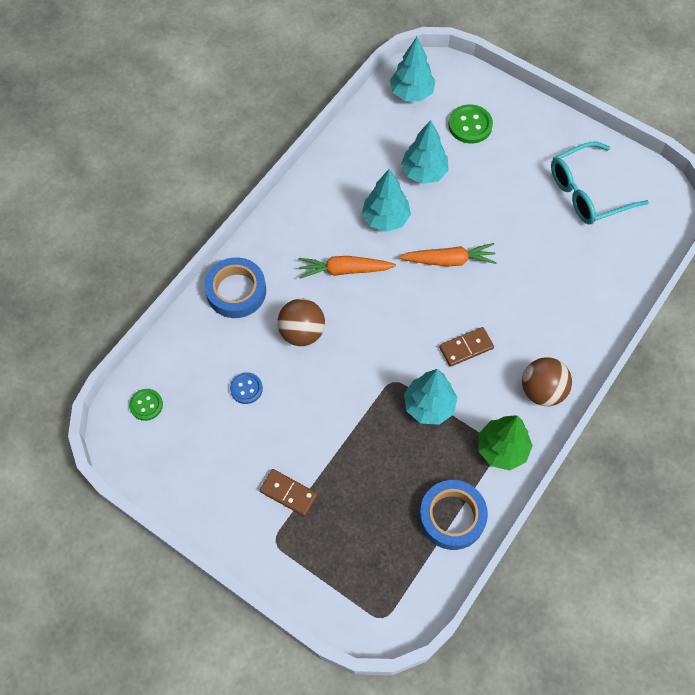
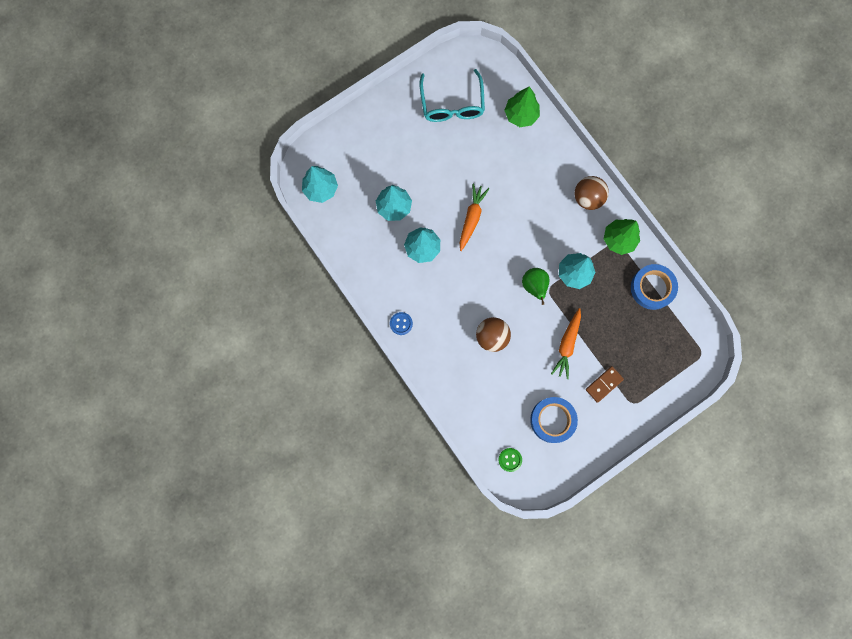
camera: 70 degrees left, 15 degrees up
blue tape [204,257,266,318] -> blue tape moved to [530,397,578,443]
blue button [230,372,263,404] -> blue button moved to [390,312,413,335]
orange carrot [298,256,396,279] -> orange carrot moved to [551,308,581,379]
brown domino [439,327,494,367] -> none
green button [448,104,493,144] -> none
none -> green tree [504,86,540,127]
none -> green pear [522,268,550,305]

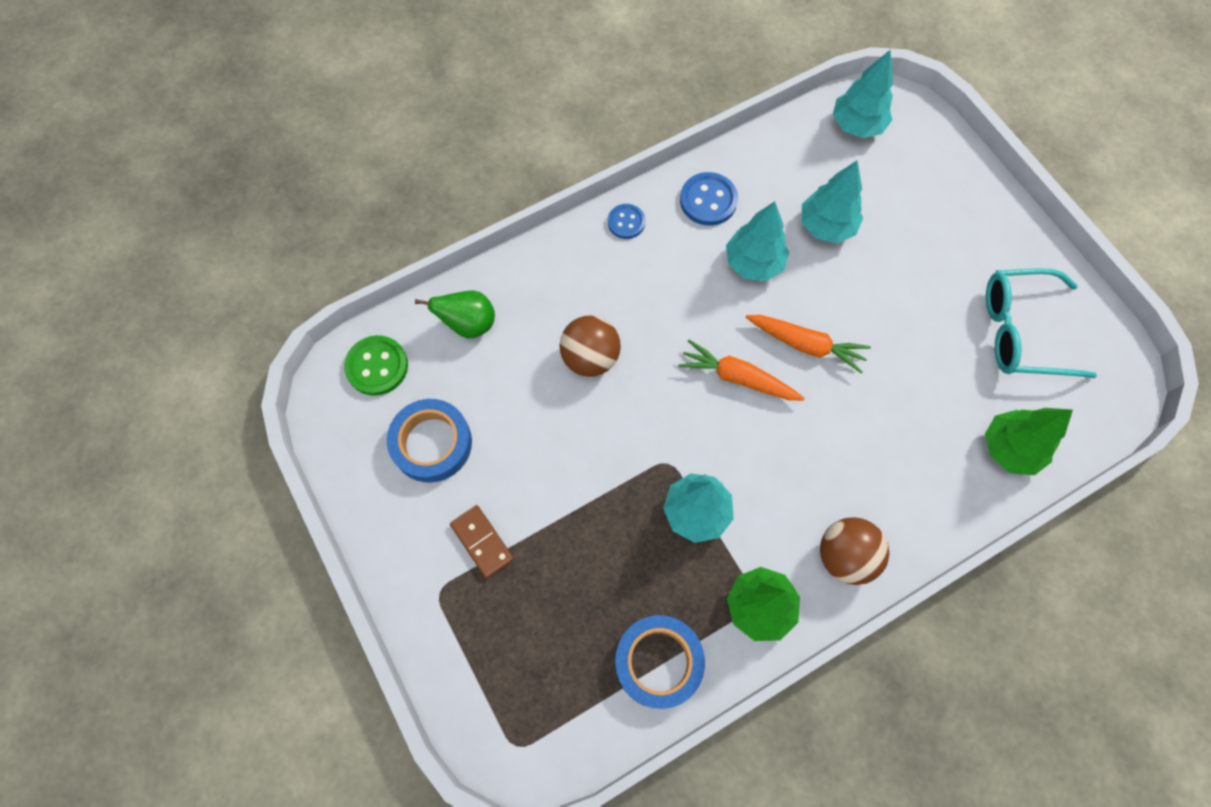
camera: 95 degrees right, 10 degrees down
green button [499,448,522,472] -> green button [344,335,408,396], size x1.54
green pear [522,268,550,305] -> green pear moved to [415,290,495,338]
orange carrot [551,308,581,379] -> orange carrot moved to [678,340,805,400]
none -> blue button [680,172,738,226]

